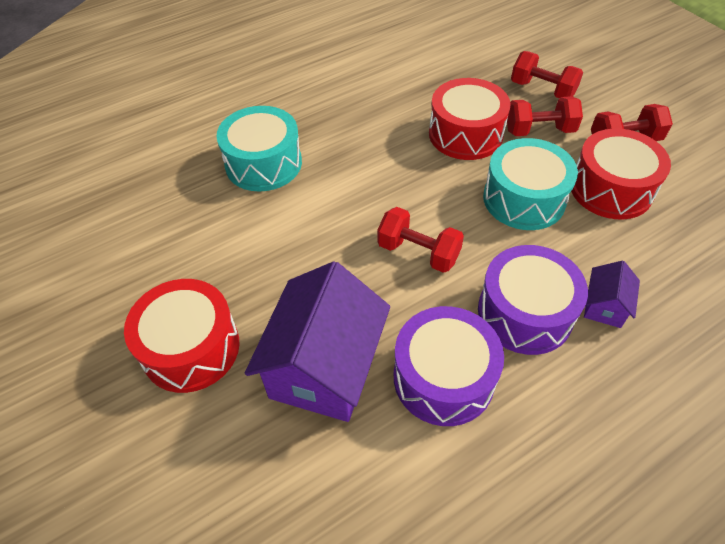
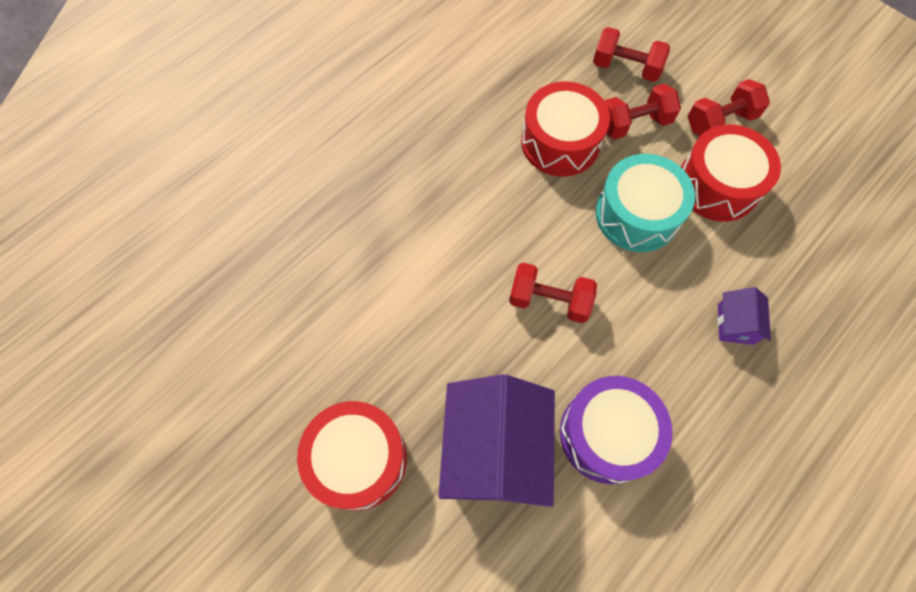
camera: 15 degrees left, 15 degrees up
turquoise drum [216,106,302,192] -> none
purple drum [478,245,588,355] -> none

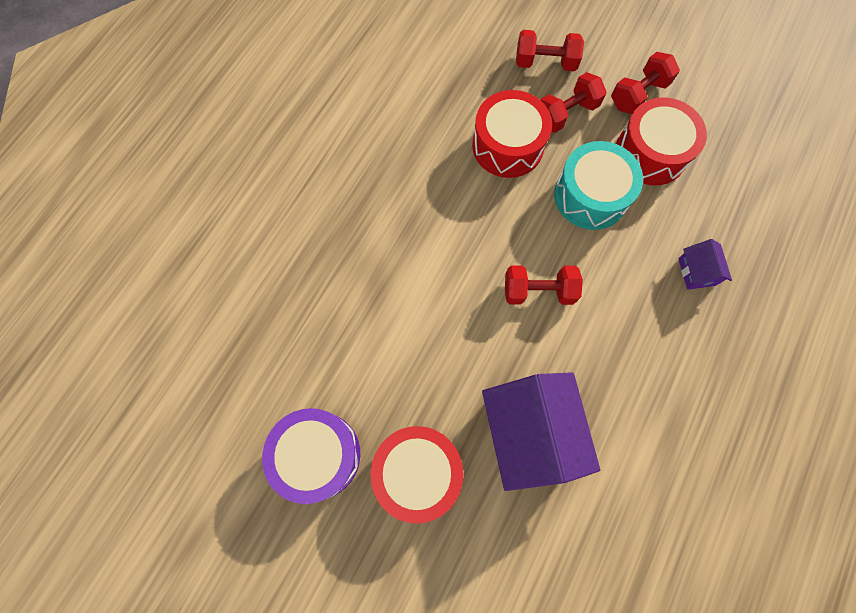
camera: 15 degrees left, 5 degrees up
purple drum [560,376,673,484] -> purple drum moved to [262,408,360,504]

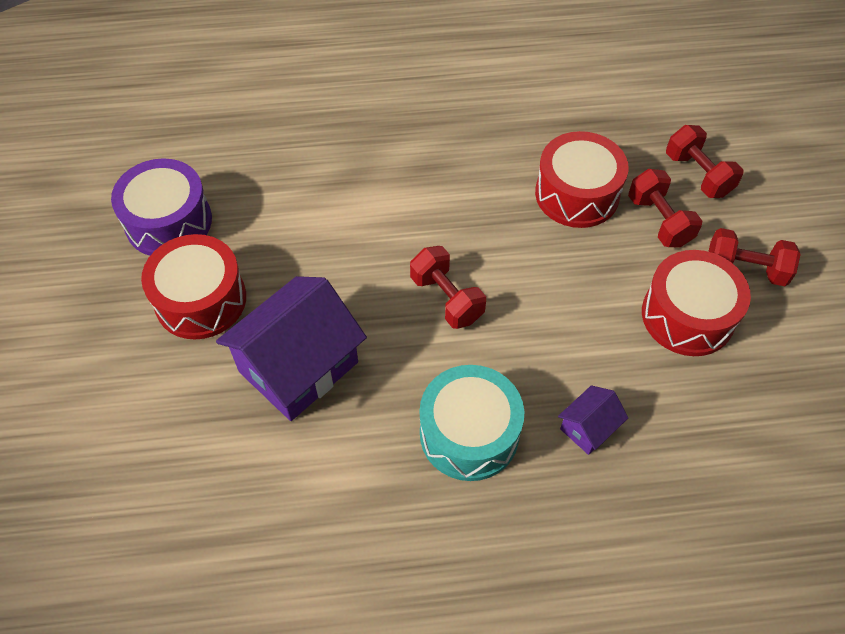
camera: 55 degrees right, 15 degrees down
red dumbbell [540,72,607,133] -> red dumbbell turned 45 degrees clockwise [628,169,702,247]
turquoise drum [554,141,643,230] -> turquoise drum moved to [420,365,524,481]

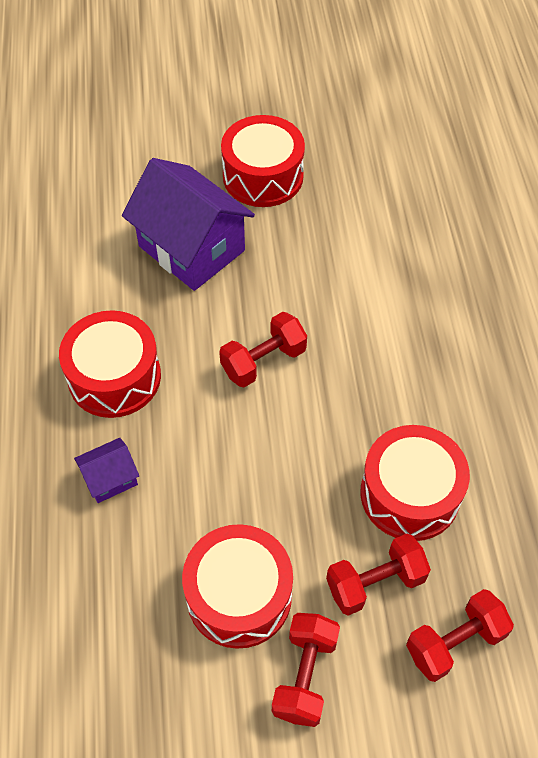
camera: 90 degrees right, 0 degrees up
purple drum [111,158,212,256] -> none
turquoise drum [420,365,524,481] -> red drum [59,310,161,418]
purple house [558,385,628,455] -> purple house turned 75 degrees counterclockwise [74,438,139,503]

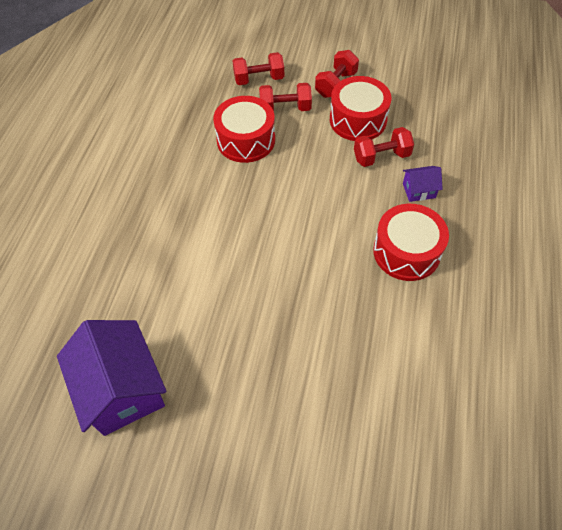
camera: 160 degrees left, 0 degrees up
purple house [122,158,255,291] -> purple house moved to [57,320,166,436]
red dumbbell [219,312,307,387] -> red dumbbell moved to [354,127,414,167]
red drum [221,115,305,207] -> none

